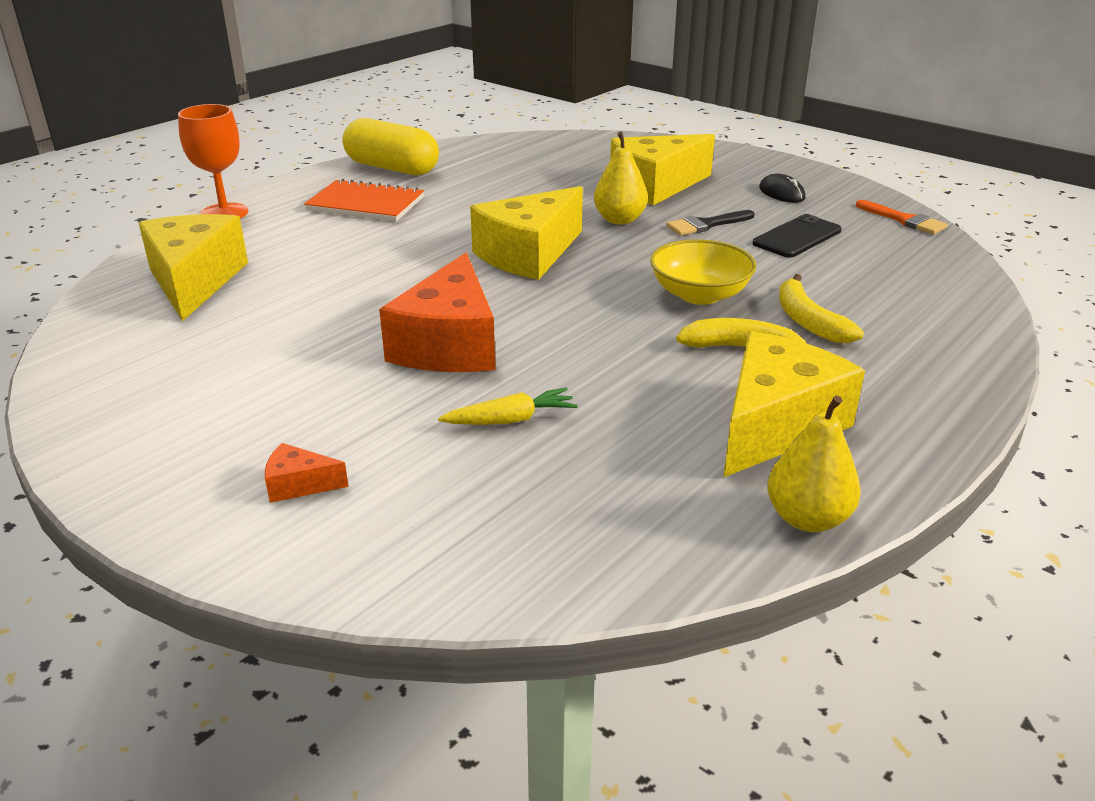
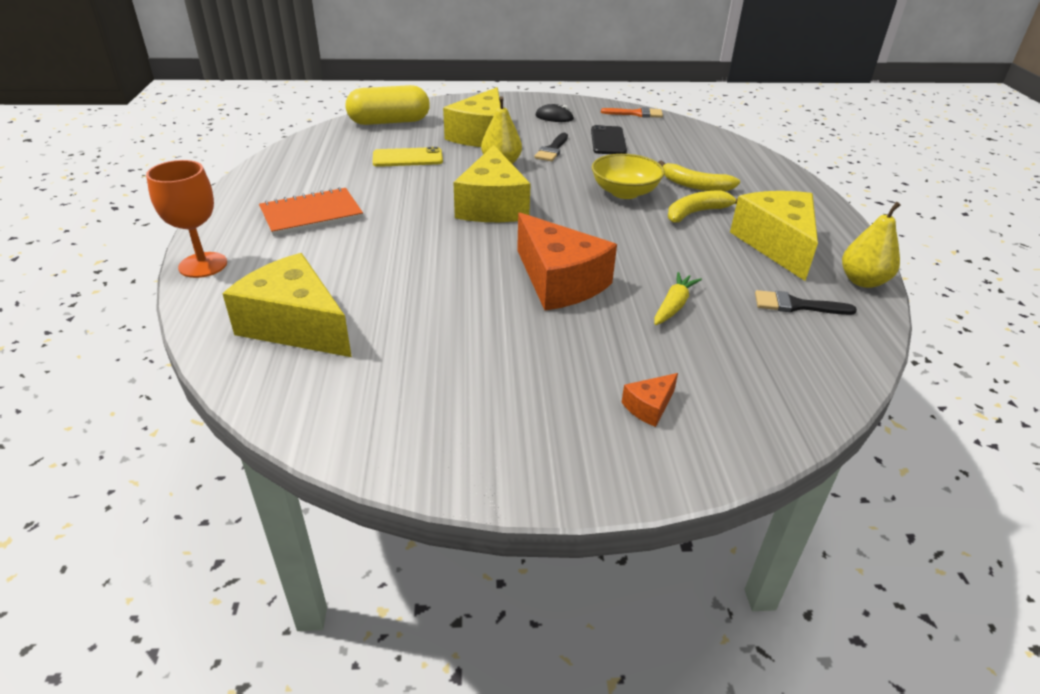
camera: 45 degrees left, 5 degrees up
yellow capsule [343,118,439,175] -> yellow capsule moved to [346,85,430,125]
none -> yellow phone [373,147,443,167]
none -> black brush [755,290,857,315]

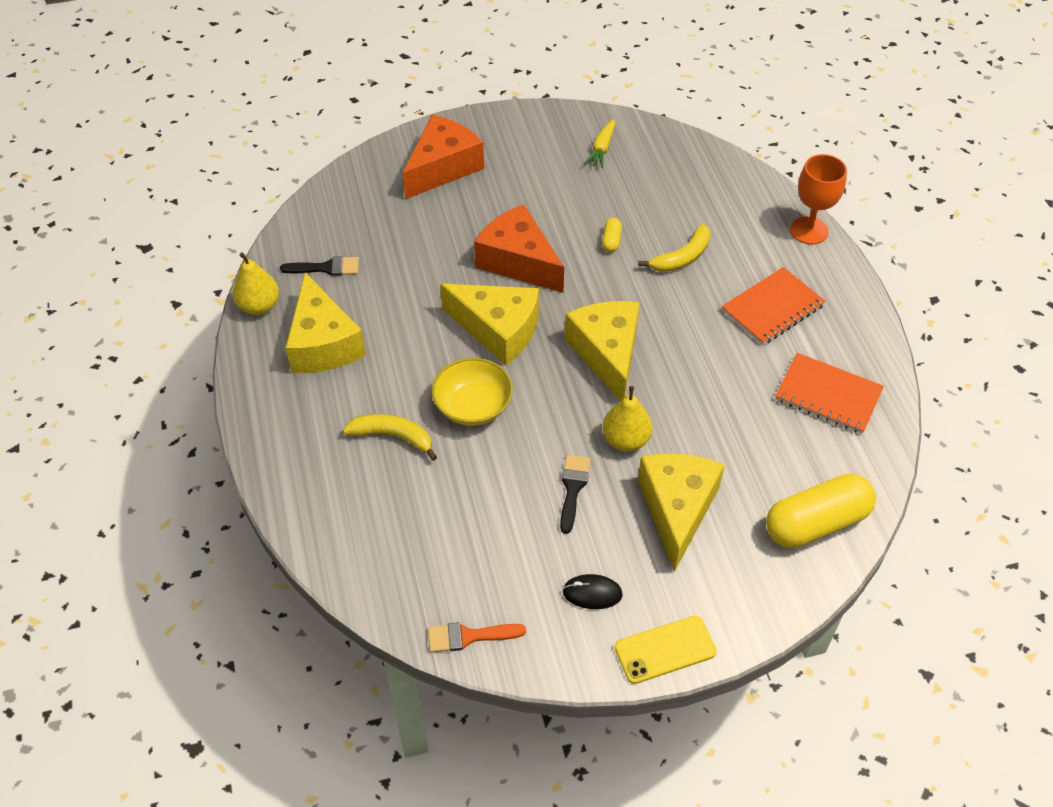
camera: 170 degrees right, 15 degrees up
yellow cheese [222,253,352,357] -> yellow cheese moved to [440,284,539,366]
yellow phone [373,147,443,167] -> yellow phone moved to [615,616,717,684]
black phone [591,125,627,154] -> none
orange cheese [622,373,678,427] -> orange cheese [403,115,484,199], size x2.34
yellow carrot [654,272,702,325] -> yellow carrot moved to [584,119,615,168]
yellow banana [668,191,738,223] -> yellow banana moved to [638,223,710,272]
none -> yellow capsule [602,218,622,252]
none -> orange notebook [775,353,884,434]

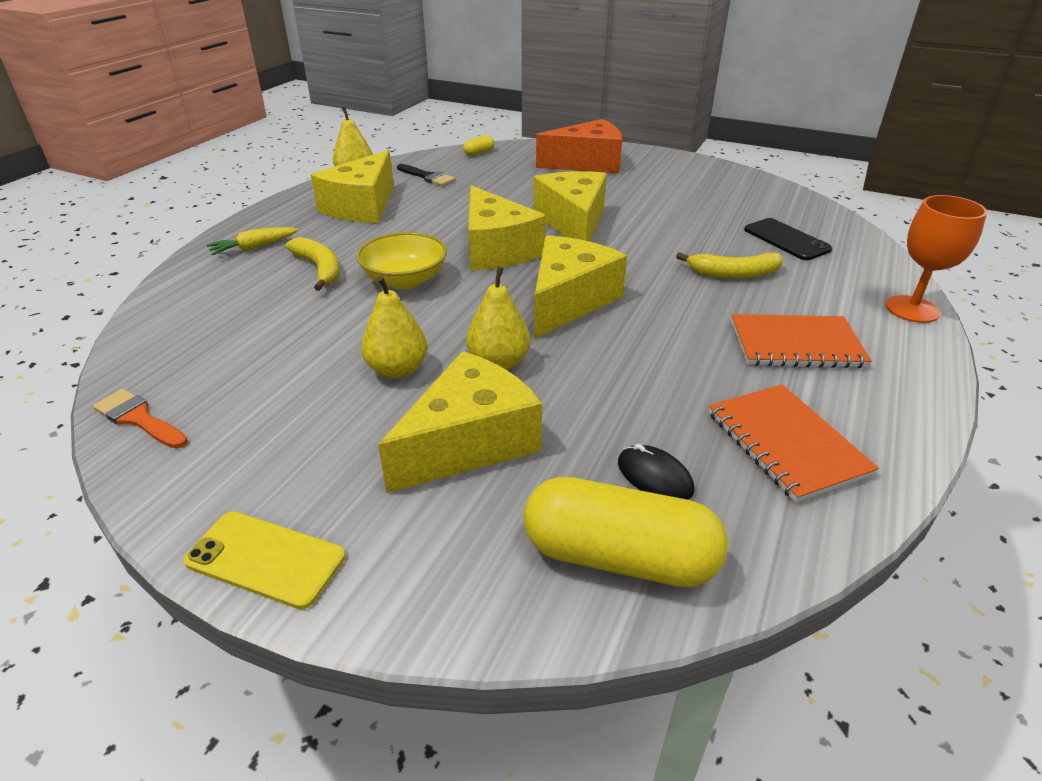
camera: 40 degrees right, 15 degrees down
orange cheese [474,204,564,293] -> yellow cheese [533,171,607,242]
black brush [560,455,591,534] -> yellow pear [361,276,427,379]
black mouse [563,574,623,609] -> black mouse moved to [618,444,694,500]
yellow carrot [584,119,615,168] -> yellow carrot moved to [207,227,298,255]
yellow capsule [602,218,622,252] -> yellow capsule moved to [463,135,494,156]
none -> black phone [744,218,832,260]

